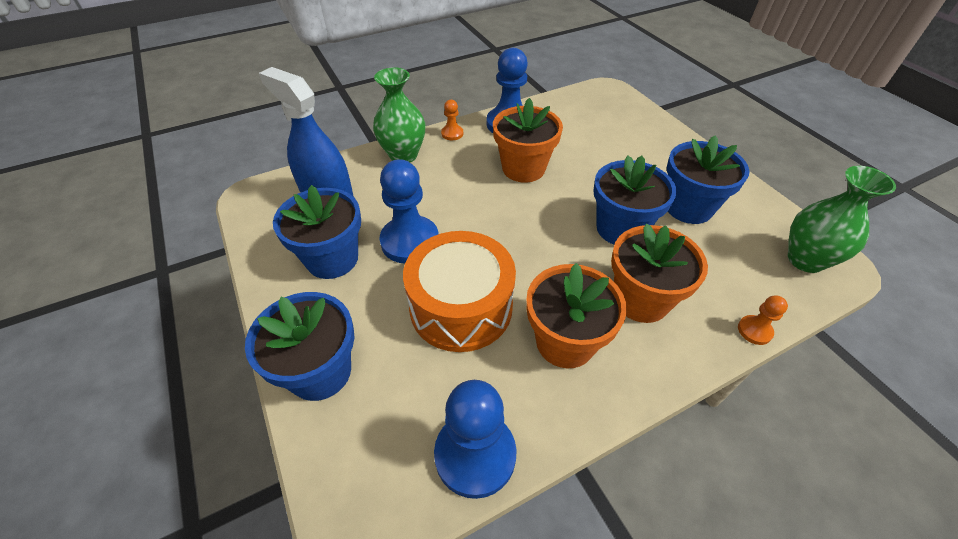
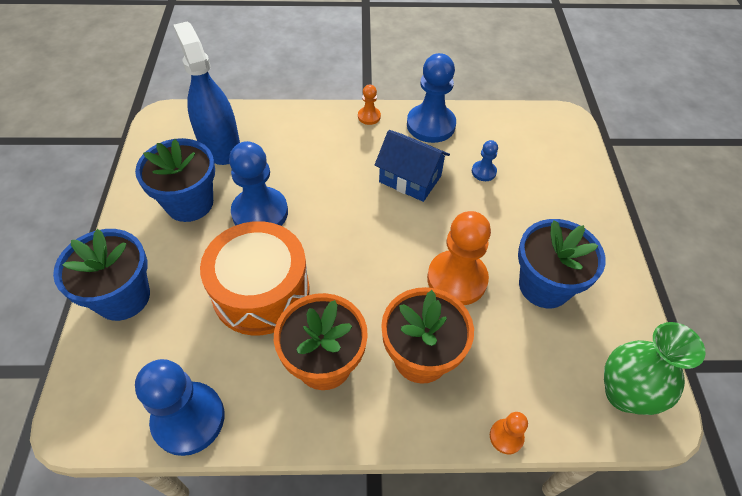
camera: 25 degrees right, 5 degrees up
green vase [373,67,425,162] -> none
orange flower pot [493,98,563,183] -> blue house [375,130,450,202]
blue flower pot [593,155,677,245] -> orange pawn [427,211,491,305]
none -> blue pawn [472,140,498,181]

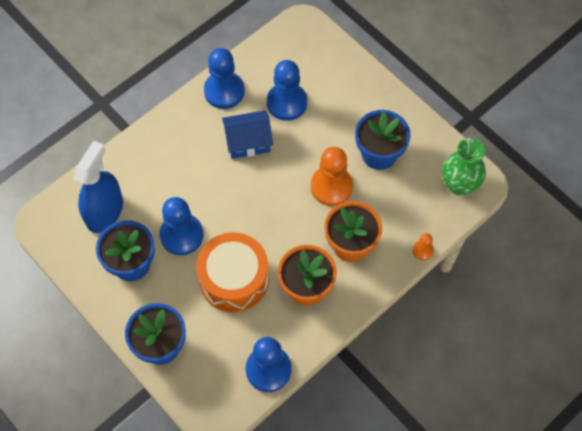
camera: 40 degrees left, 10 degrees up
blue spray bottle [173,21,240,165] -> blue spray bottle turned 90 degrees clockwise [73,141,123,233]
orange pawn [358,85,381,125] -> none
blue pawn [472,140,498,181] -> blue pawn [267,60,307,121], size x2.11

